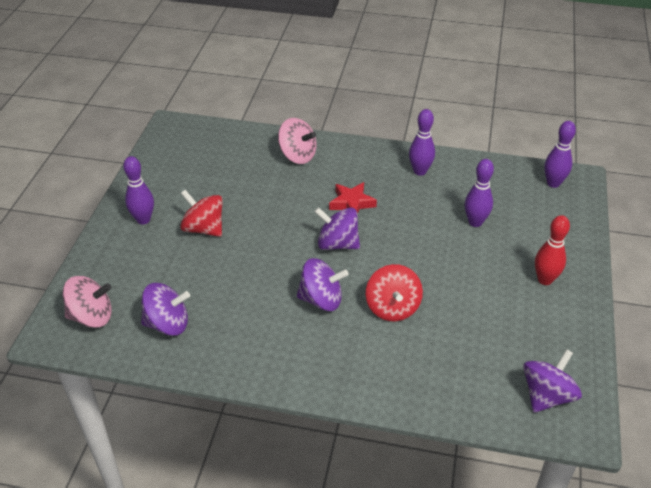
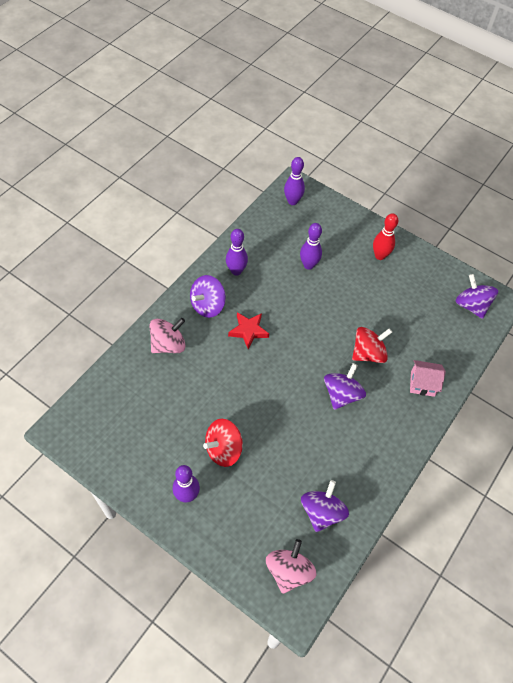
camera: 70 degrees left, 15 degrees up
purple spinning top [314,207,360,250] -> purple spinning top moved to [190,275,226,318]
red spinning top [366,264,423,321] -> red spinning top turned 45 degrees counterclockwise [352,327,392,363]
none -> pink house [410,360,446,397]

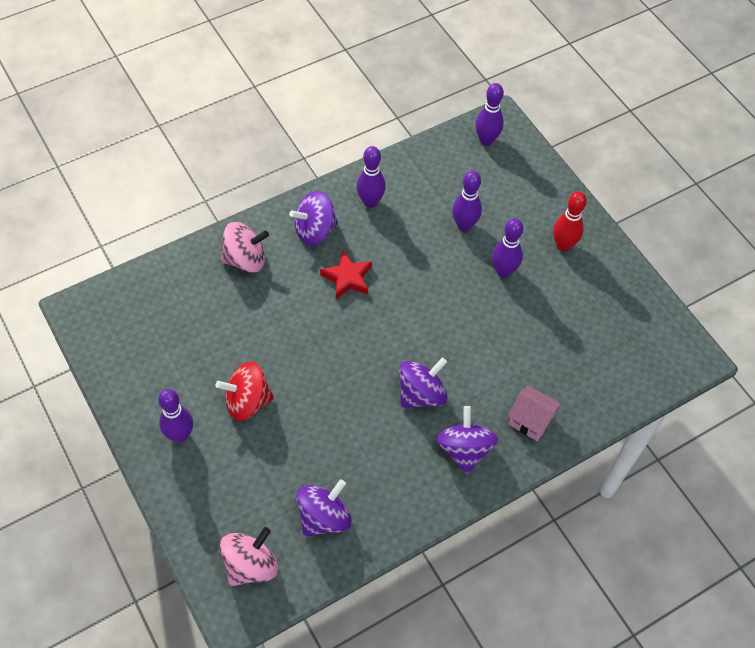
camera: 25 degrees right, 0 degrees up
red spinning top [352,327,392,363] -> none
purple spinning top [456,274,498,319] -> purple spinning top moved to [436,406,498,474]
none -> purple bowling pin [492,218,523,278]

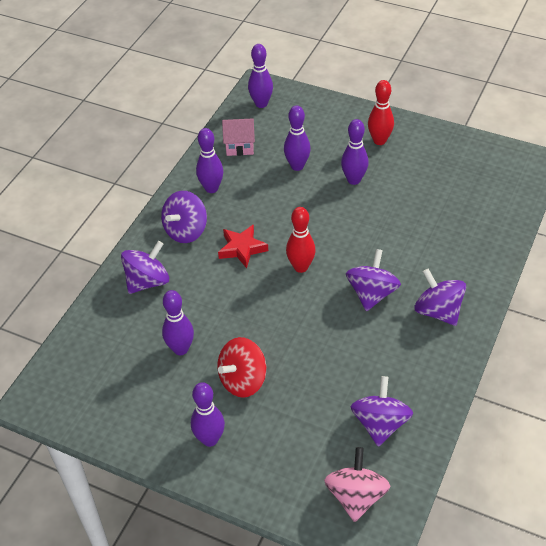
camera: 30 degrees left, 10 degrees down
pink spinning top [221,222,269,273] -> purple spinning top [121,241,169,294]
pink house [508,385,561,441] -> pink house moved to [222,118,255,156]
none -> purple bowling pin [162,290,194,355]
none -> red bowling pin [286,207,316,273]

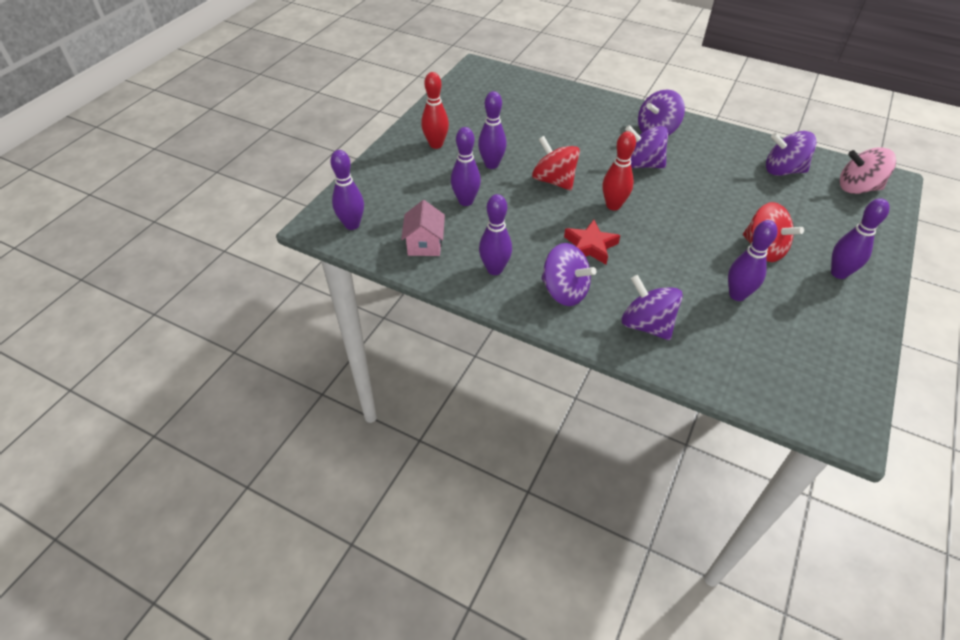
camera: 90 degrees left, 0 degrees up
none -> red spinning top [532,136,580,190]

